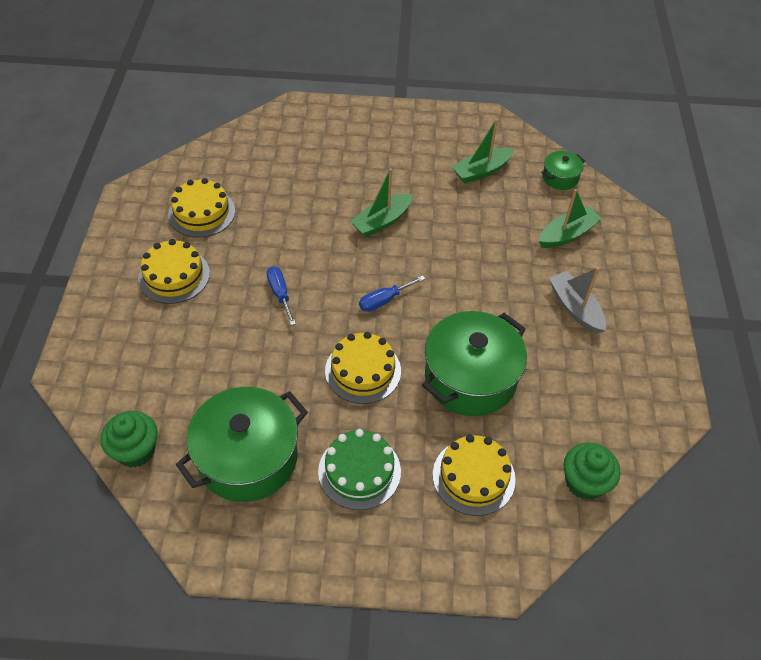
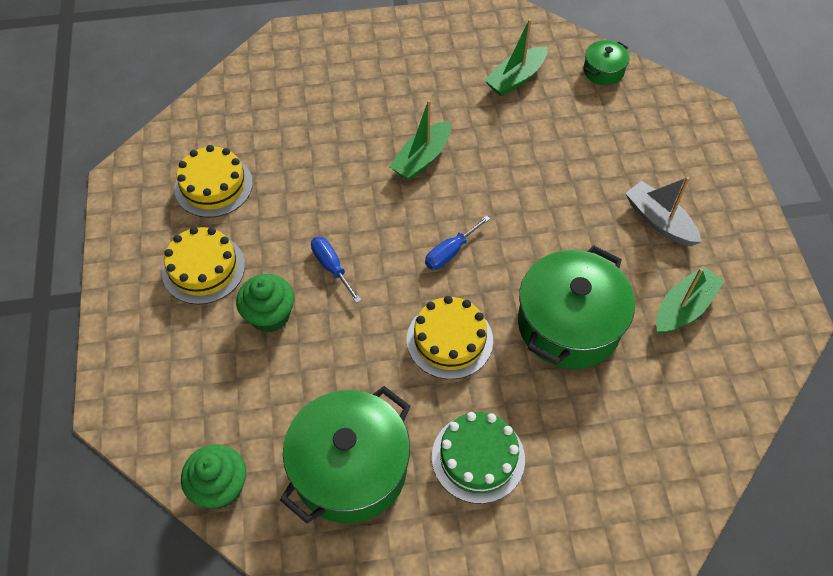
camera: 10 degrees left, 5 degrees up
yellow cake [433,435,516,516] -> none
green boat [539,189,602,248] -> green boat moved to [656,266,724,334]
green cupcake [564,443,620,500] -> green cupcake moved to [236,274,294,333]

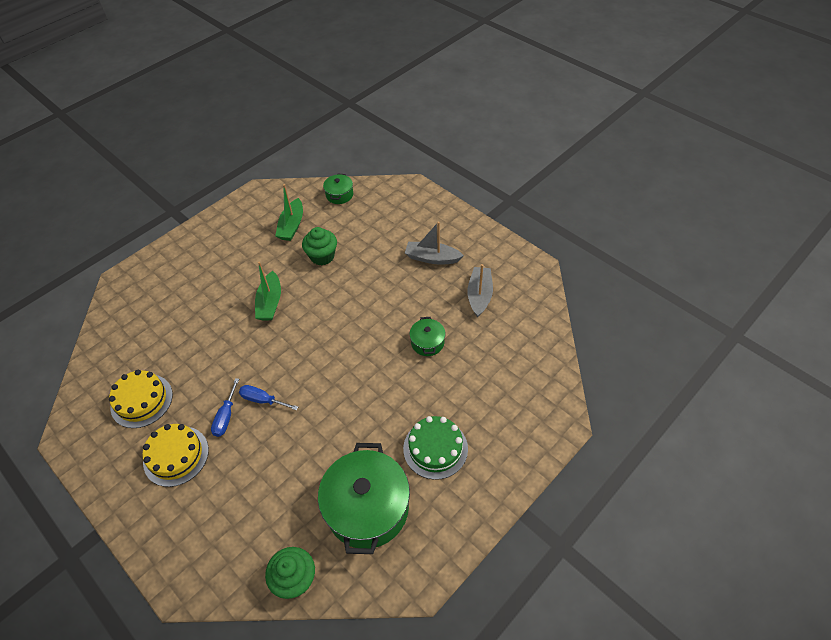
camera: 35 degrees left, 5 degrees down
green cupcake [236,274,294,333] -> green cupcake moved to [302,227,337,265]
yellow cake [407,296,493,379] -> none
blue screwdriver [425,215,490,270] -> blue screwdriver moved to [211,378,239,437]
green pot [518,245,635,369] -> green pot [410,317,446,356], size x0.48
green boat [656,266,724,334] -> grey boat [467,264,493,317]

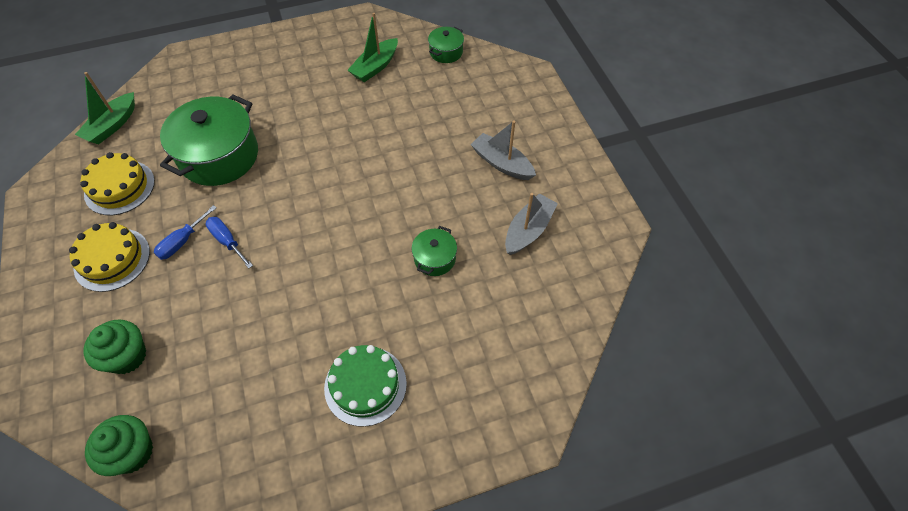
camera: 25 degrees right, 5 degrees up
green boat [255,261,281,320] -> green boat moved to [75,72,135,144]
green cupcake [302,227,337,265] -> green cupcake moved to [83,319,146,374]
green pot [318,443,410,554] -> green pot moved to [160,94,258,186]

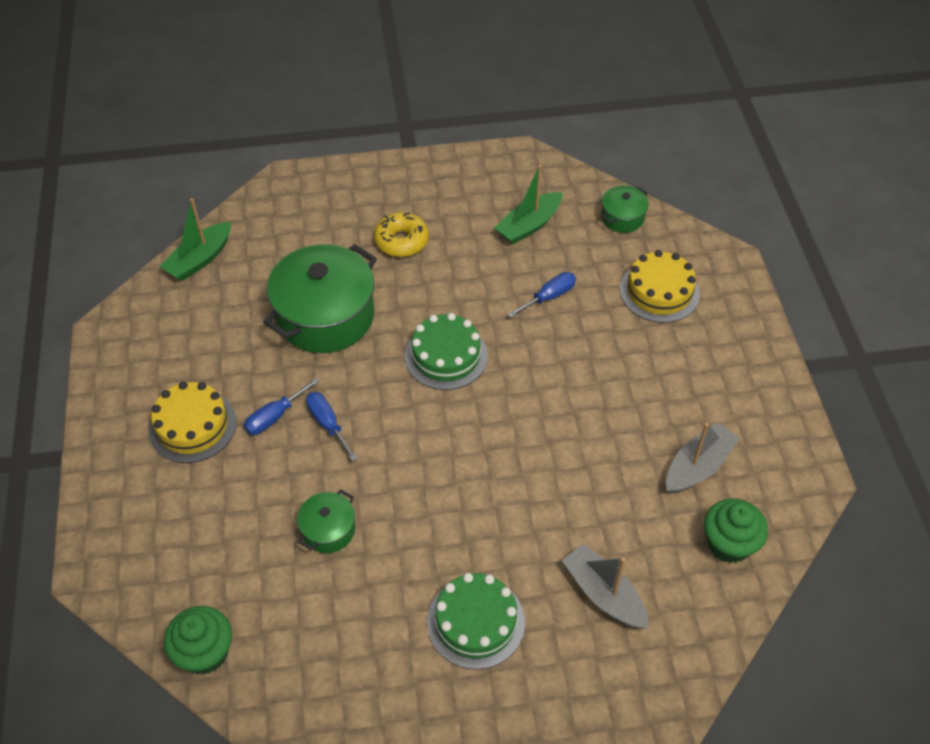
camera: 10 degrees right, 5 degrees down
yellow cake [80,152,155,215] -> yellow cake moved to [620,250,700,323]
green cupcake [83,319,146,374] -> green cupcake moved to [704,498,768,563]
green pot [411,226,457,276] -> green pot moved to [297,490,355,553]
grey boat [470,120,536,180] -> grey boat moved to [562,544,649,629]
none -> yellow donut [374,212,429,257]
none -> green cake [405,313,488,390]
none -> blue screwdriver [507,272,576,318]

